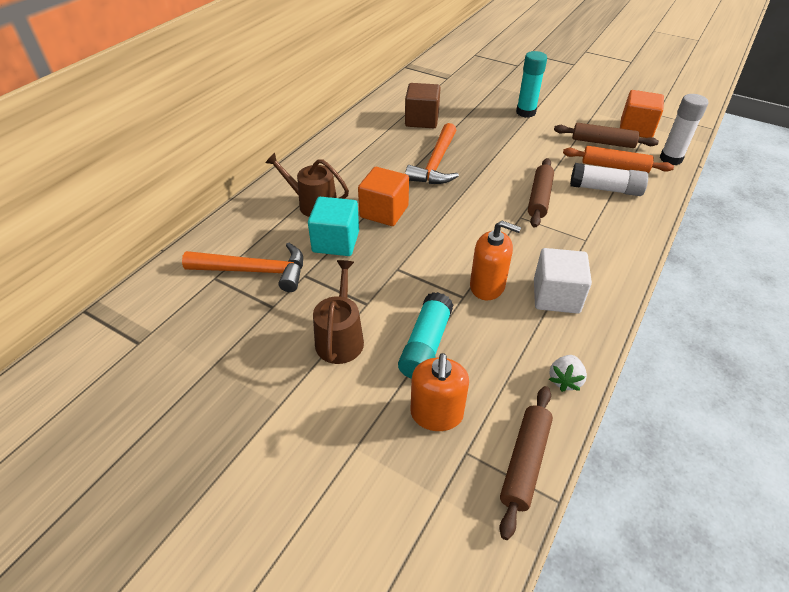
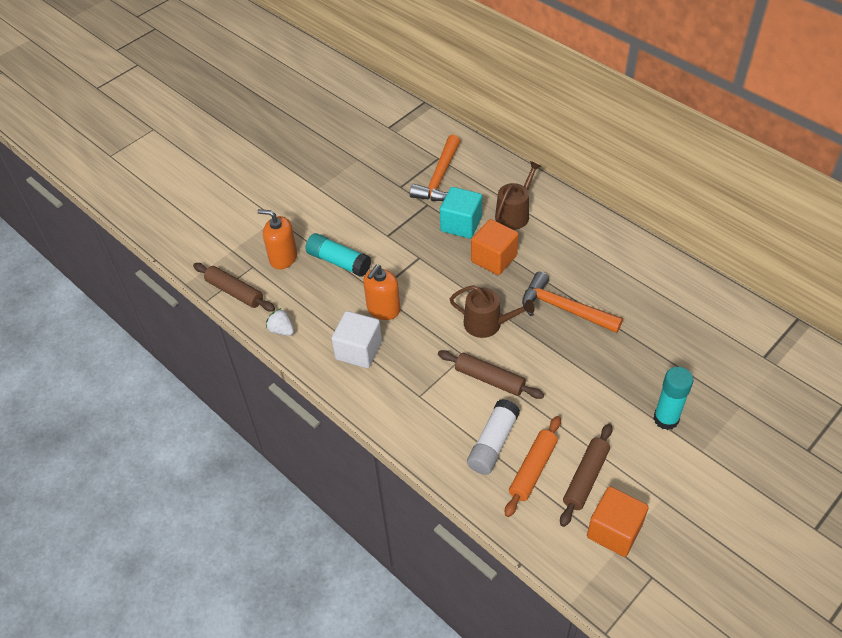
camera: 105 degrees right, 5 degrees up
brown watering can [313,260,364,364] -> brown watering can moved to [450,285,535,338]
brown cube [405,83,441,128] -> none
white glue stick [660,94,708,165] -> none

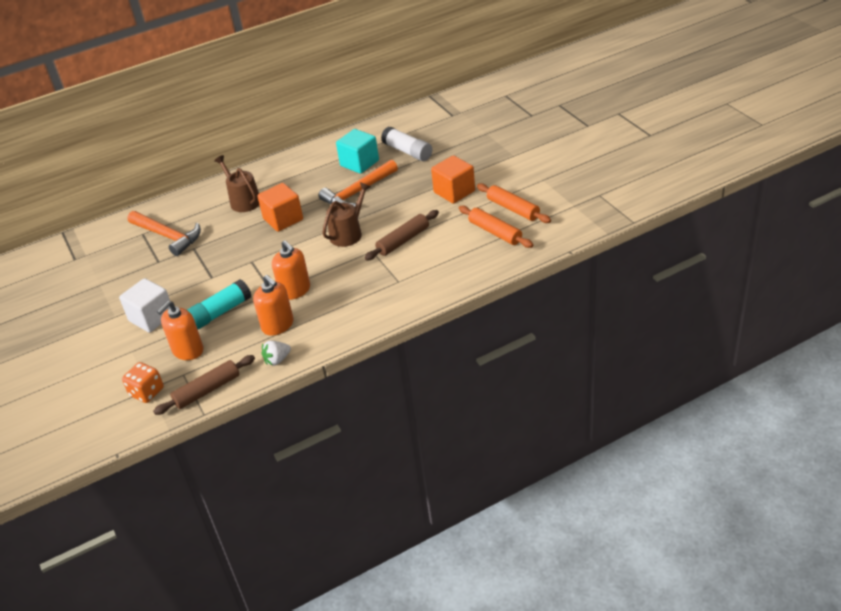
camera: 70 degrees left, 10 degrees down
white cube [331,311,382,368] -> white cube moved to [119,278,170,333]
turquoise cube [440,187,482,239] -> turquoise cube moved to [336,129,379,174]
white glue stick [467,399,520,475] -> white glue stick moved to [381,126,432,161]
brown rolling pin [560,424,613,527] -> orange rolling pin [477,183,551,223]
orange cube [587,486,649,557] -> orange cube moved to [431,155,475,204]
turquoise glue stick [653,367,694,430] -> none
none -> orange dice [122,362,164,403]
none -> orange soap dispenser [253,275,293,336]

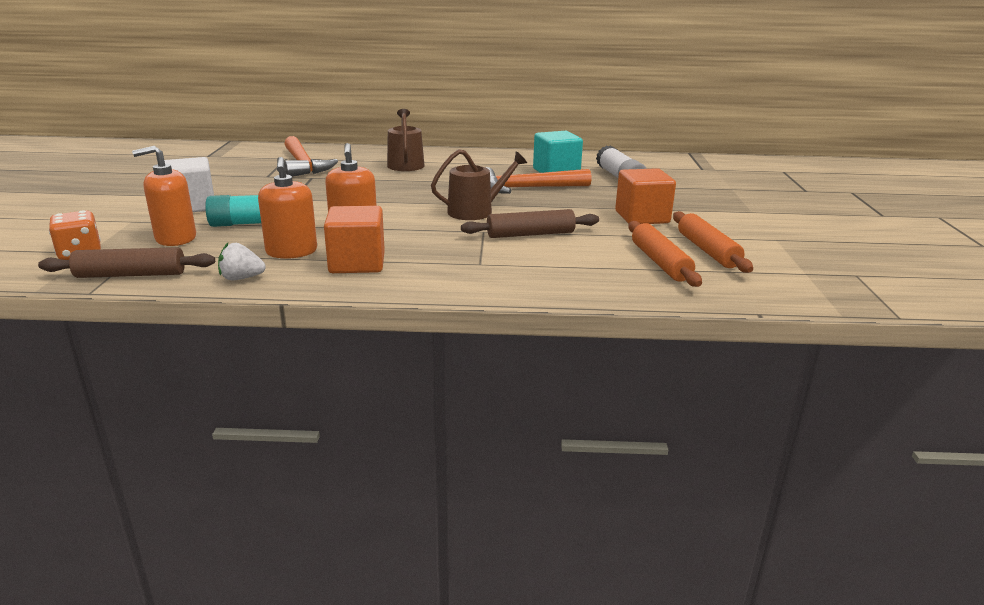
camera: 25 degrees right, 15 degrees down
orange cube [257,183,303,232] -> orange cube moved to [324,206,385,273]

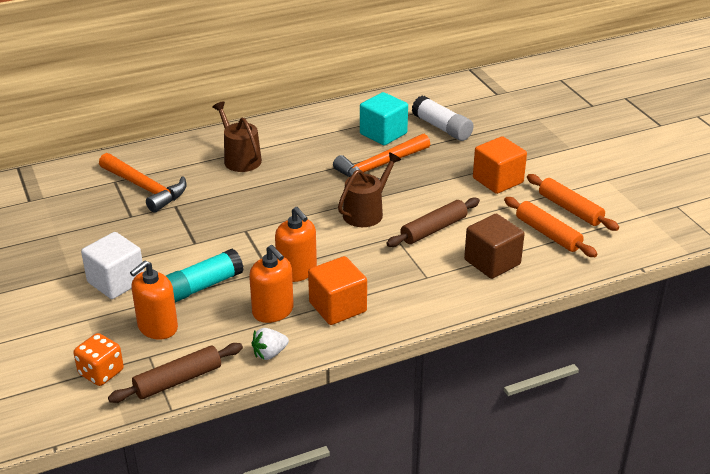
camera: 25 degrees left, 10 degrees up
none -> brown cube [464,213,525,279]

